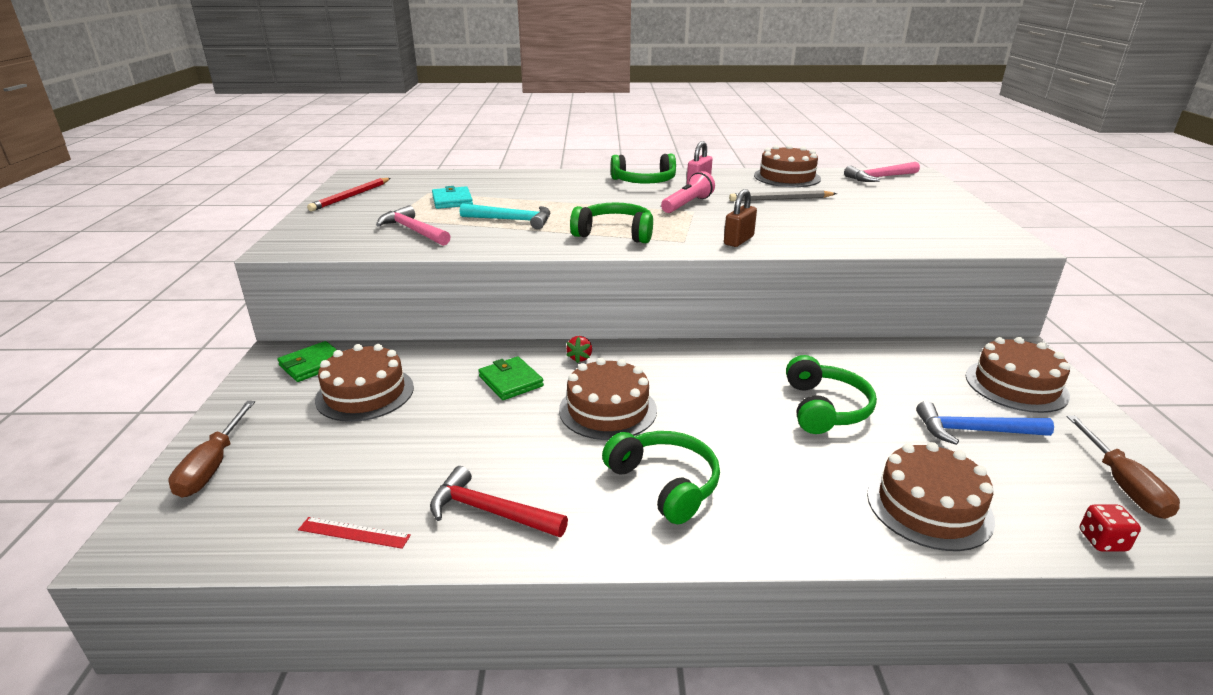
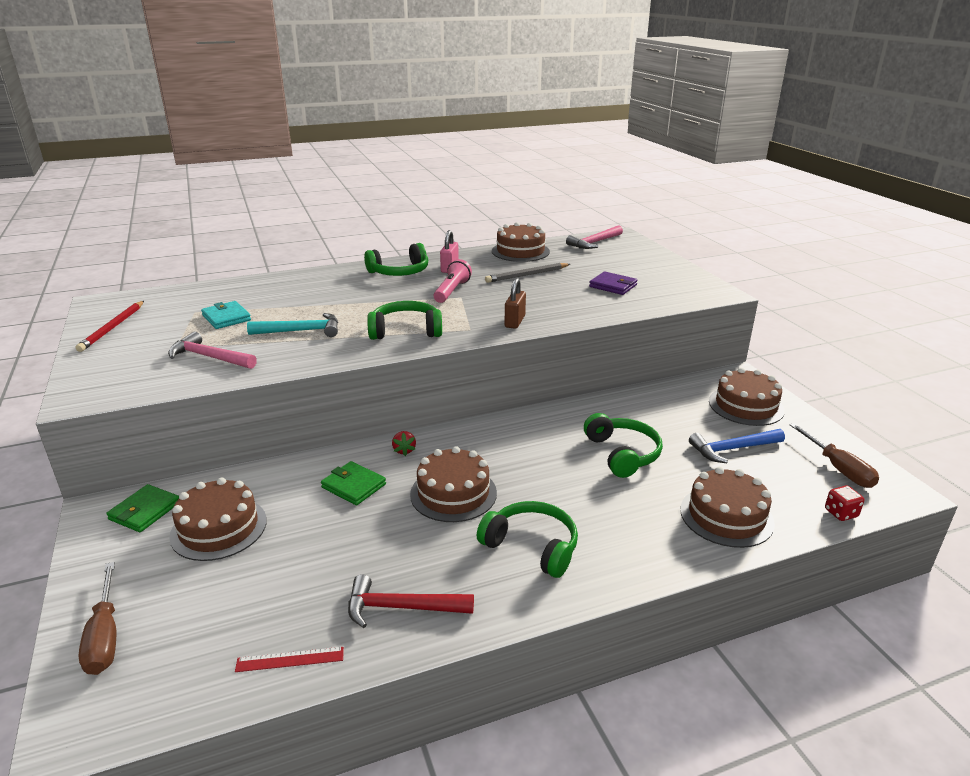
camera: 20 degrees left, 0 degrees up
none -> purple wallet [589,271,638,295]

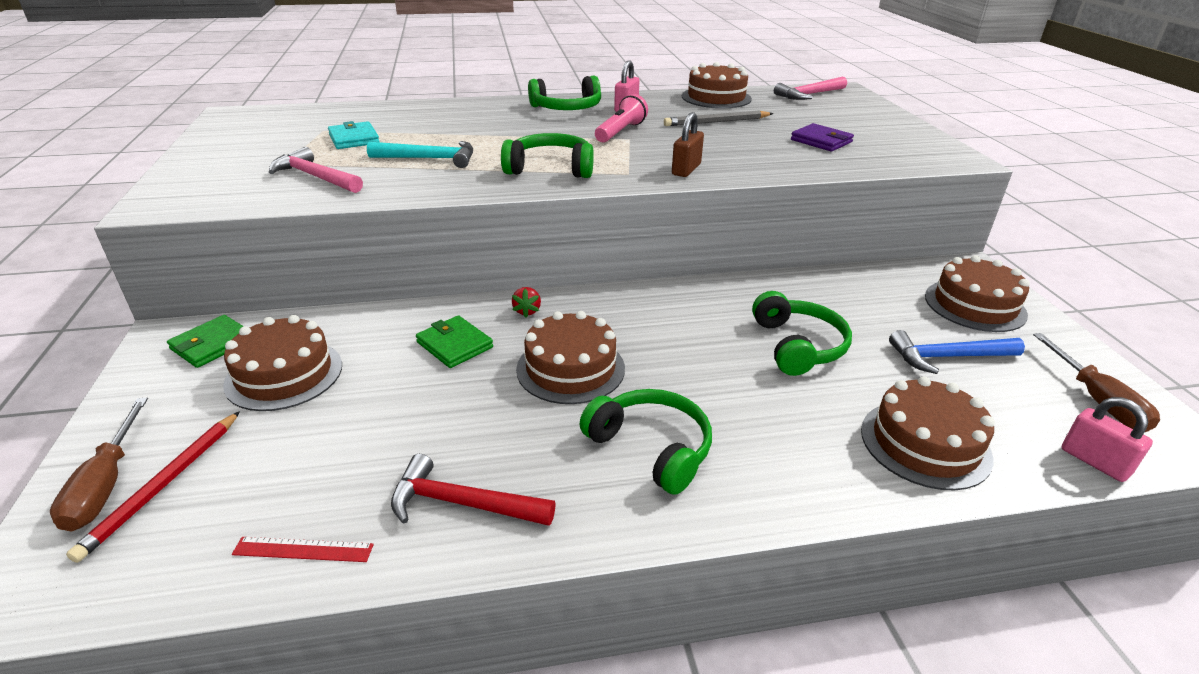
camera: 10 degrees right, 5 degrees up
red pencil [75,301,144,352] -> red pencil moved to [66,411,240,563]
red dice [825,486,864,521] -> pink padlock [1061,397,1153,482]

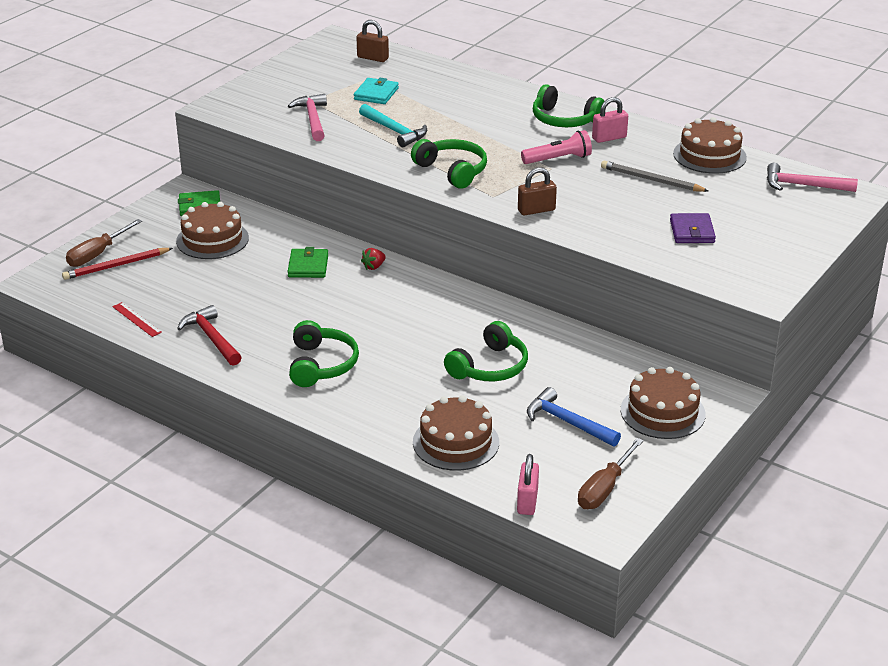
camera: 45 degrees right, 0 degrees up
brown cake [516,311,625,404] -> none
none -> brown padlock [356,20,389,62]

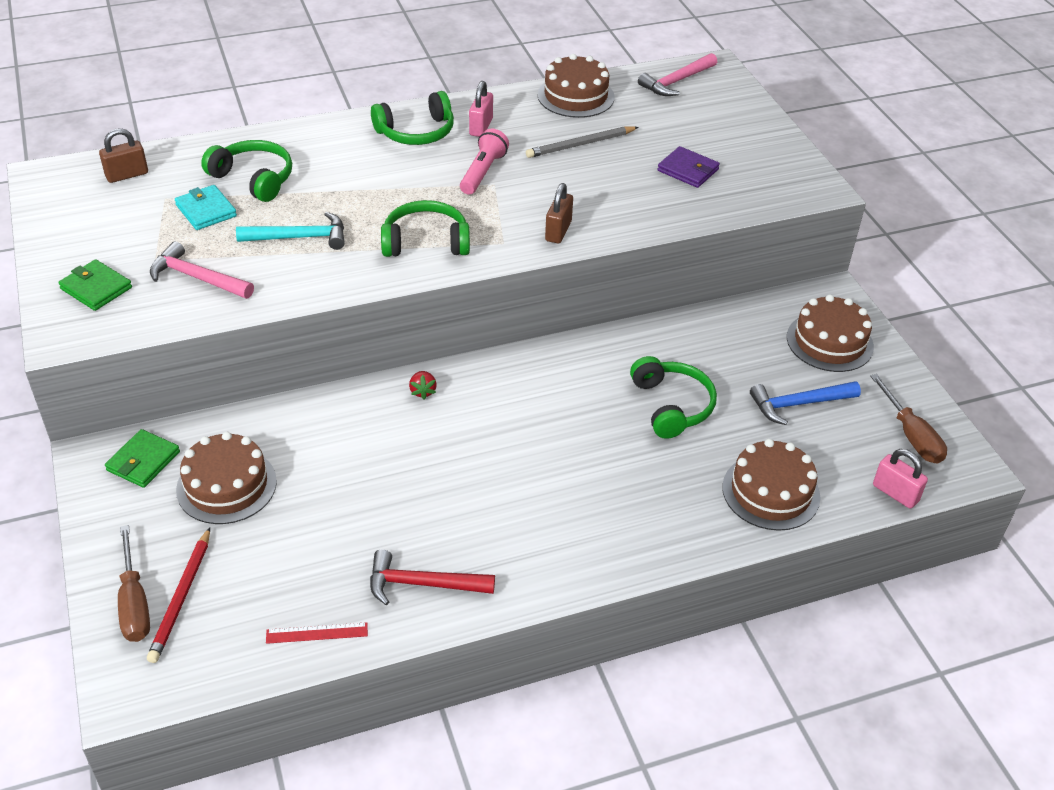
camera: 55 degrees left, 10 degrees up
green wallet [288,247,328,278] -> green wallet moved to [58,259,132,311]
green headphones [289,320,359,387] -> green headphones moved to [201,140,292,202]

